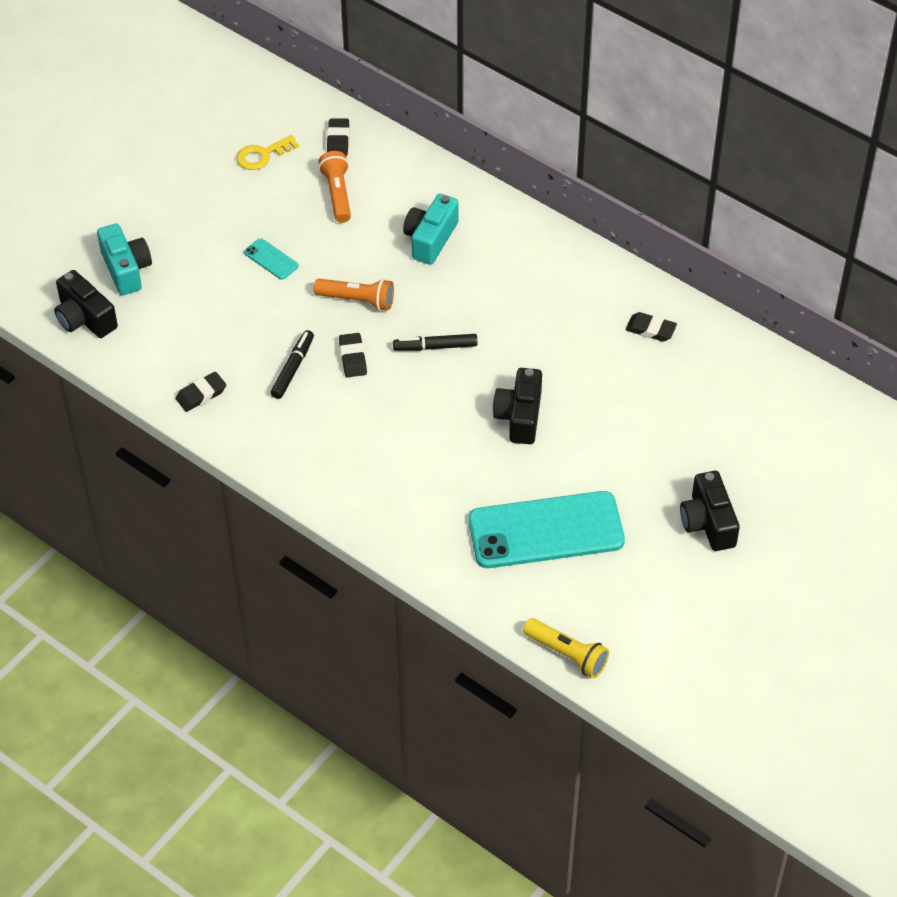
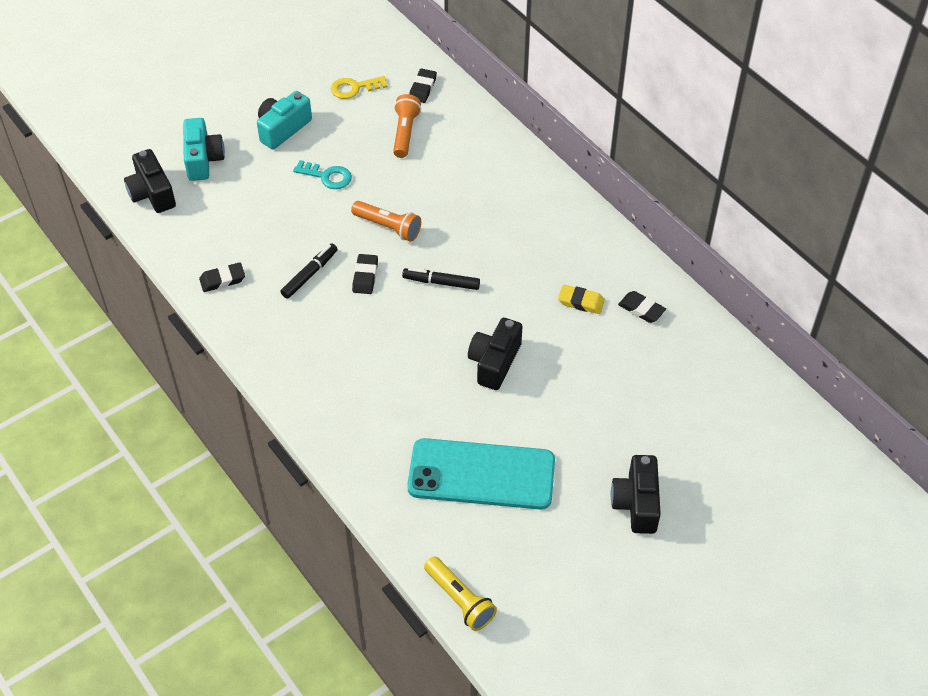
camera: 15 degrees right, 0 degrees up
turquoise phone [244,238,298,280] -> turquoise key [293,160,352,189]
turquoise camera [403,194,459,265] -> turquoise camera moved to [257,91,312,150]
none -> yellow eraser [558,285,605,314]

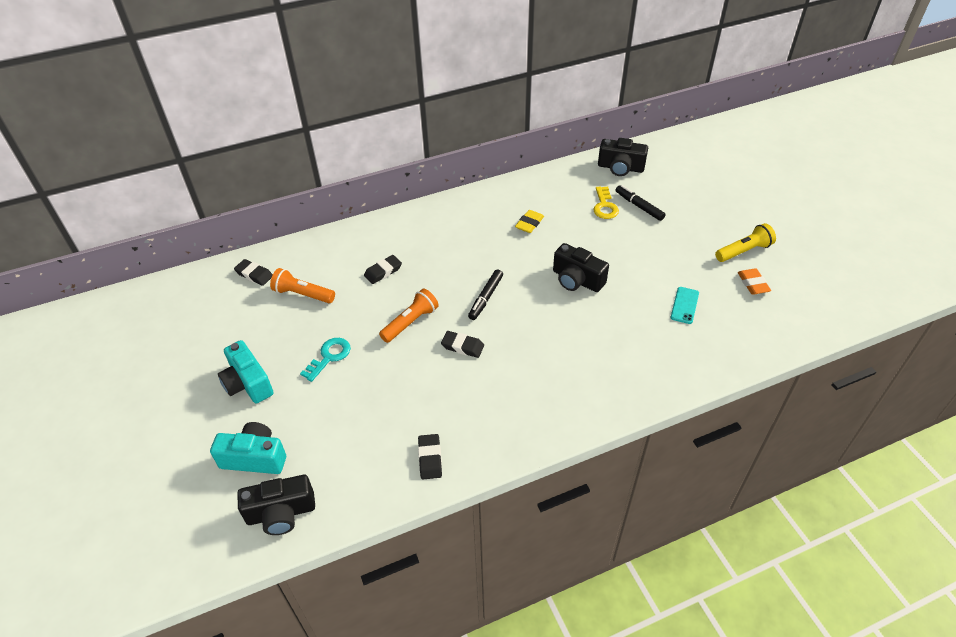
camera: 75 degrees left, 5 degrees down
black marker [280,243,338,299] -> black marker moved to [616,185,666,221]
yellow key [331,76,388,99] -> yellow key moved to [593,187,619,219]
turquoise phone [407,438,555,510] -> turquoise phone [671,287,699,324], size x0.41
yellow flashlight [424,557,497,631] -> yellow flashlight moved to [715,223,776,262]
black camera [611,455,661,534] -> black camera moved to [598,138,648,176]
black eraser [618,291,666,323] -> black eraser moved to [364,255,402,284]
none -> orange eraser [738,268,771,295]

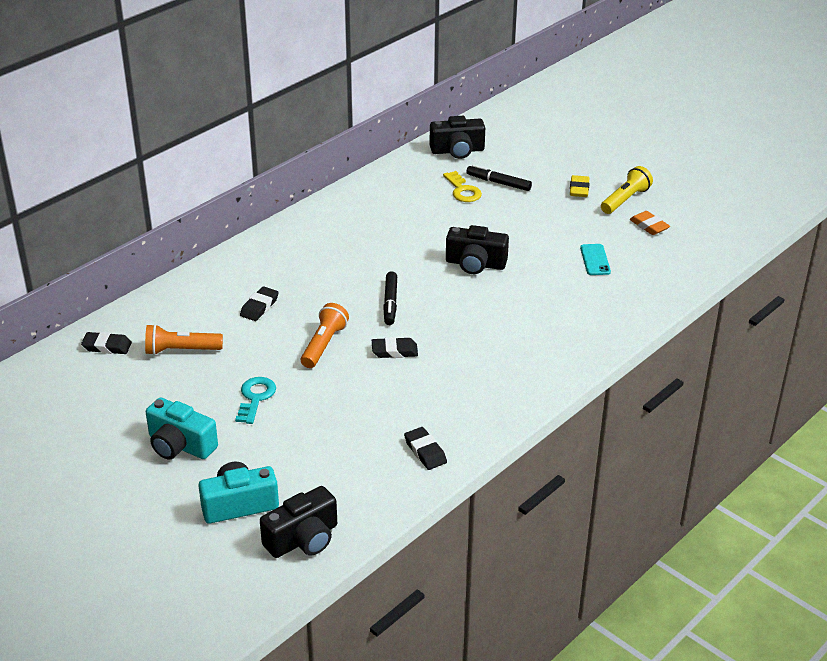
camera: 25 degrees left, 10 degrees down
yellow eraser [515,210,544,233] -> yellow eraser moved to [570,175,590,197]

